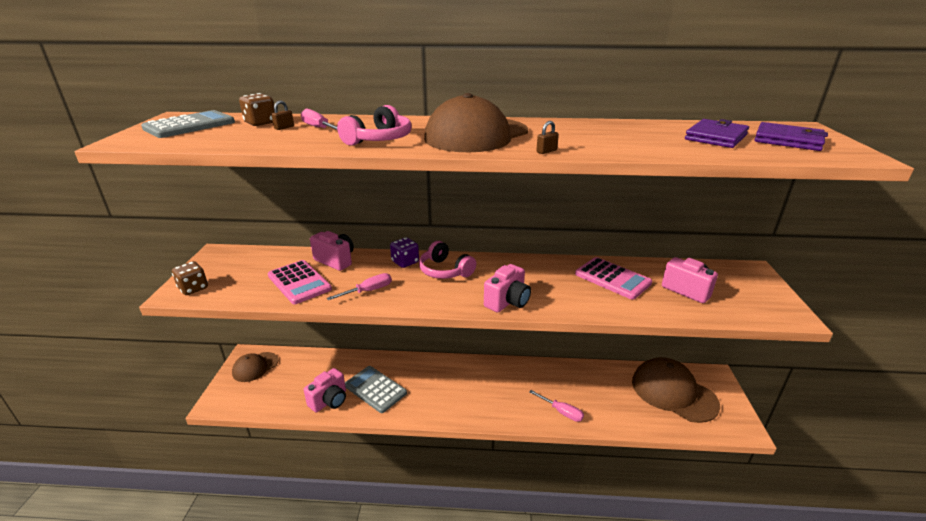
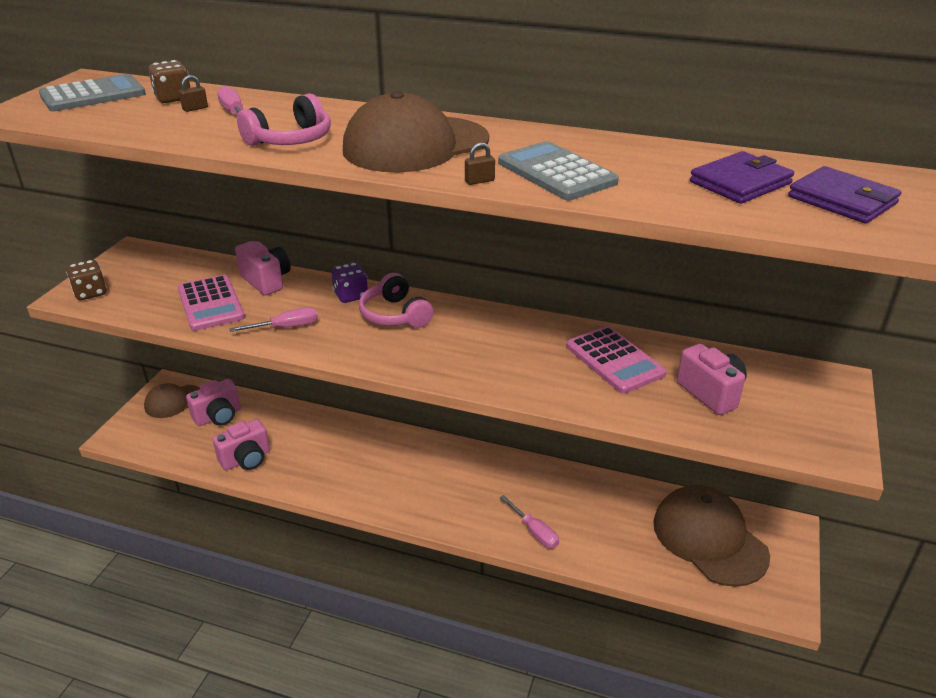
camera: 15 degrees right, 5 degrees up
grey calculator [345,366,407,413] -> grey calculator moved to [498,141,619,200]
pink camera [484,264,531,312] -> pink camera moved to [186,379,241,426]

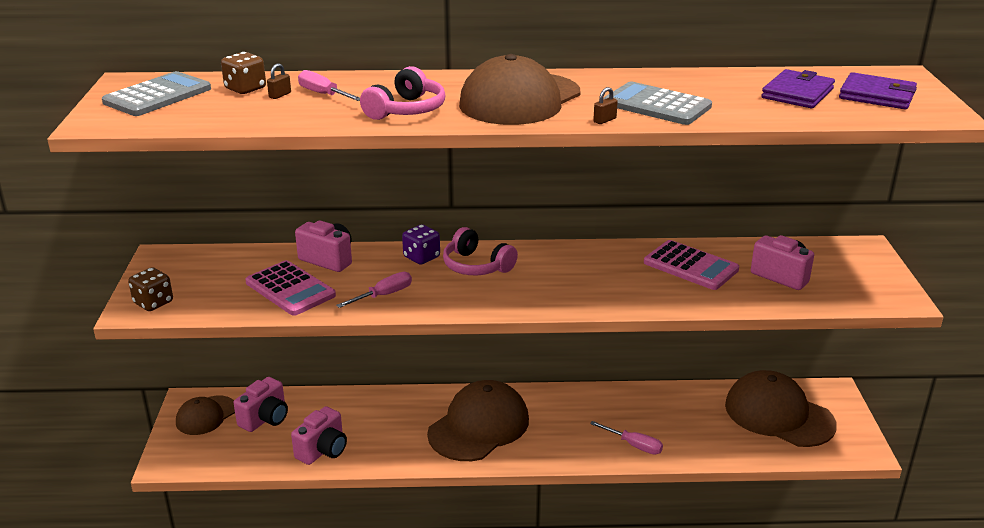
camera: 20 degrees left, 5 degrees down
none -> brown cap [427,380,529,461]

